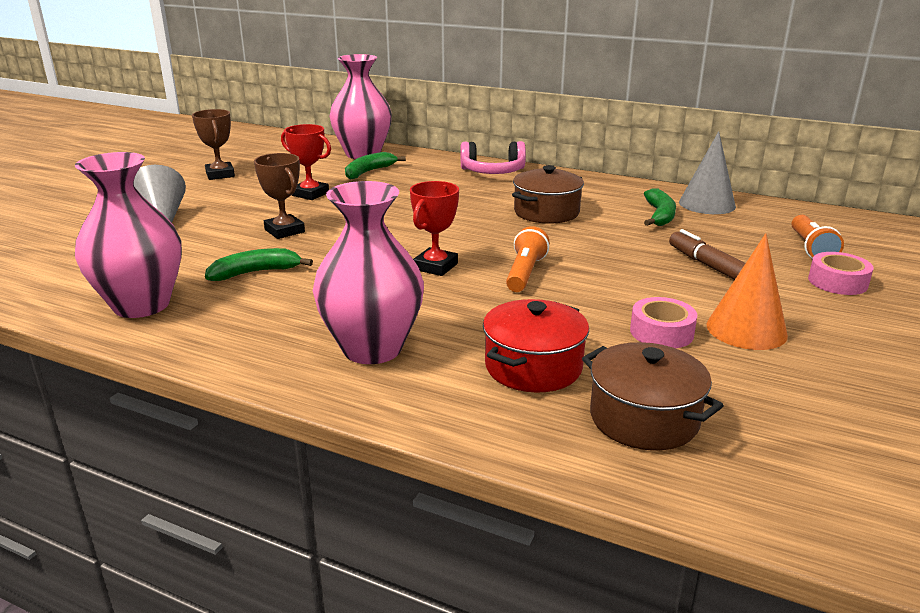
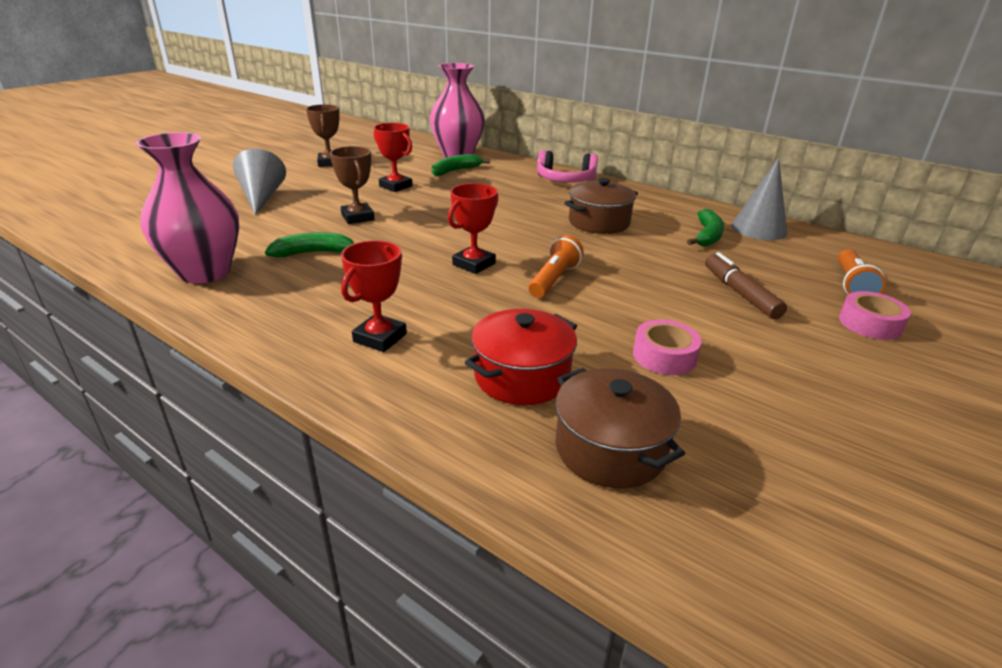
camera: 10 degrees right, 5 degrees up
pink vase [313,181,424,364] -> red trophy [341,240,407,352]
orange cone [707,233,788,350] -> none

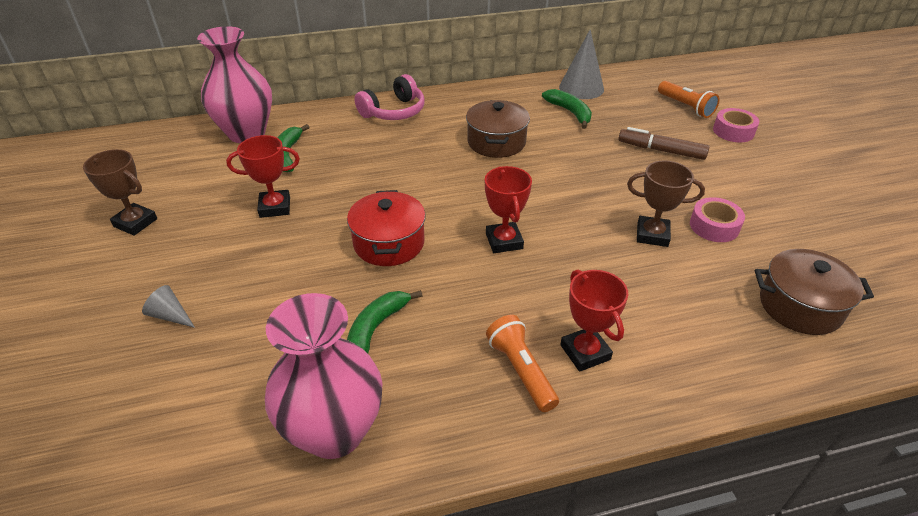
camera: 50 degrees left, 10 degrees up
grey cone [233,149,286,215] -> grey cone [142,285,195,328], size x0.52
brown trophy [330,146,375,224] -> brown trophy moved to [627,160,705,247]
red pot [465,309,577,405] -> red pot moved to [347,190,426,266]
orange flashlight [528,235,584,298] -> orange flashlight moved to [486,315,559,412]

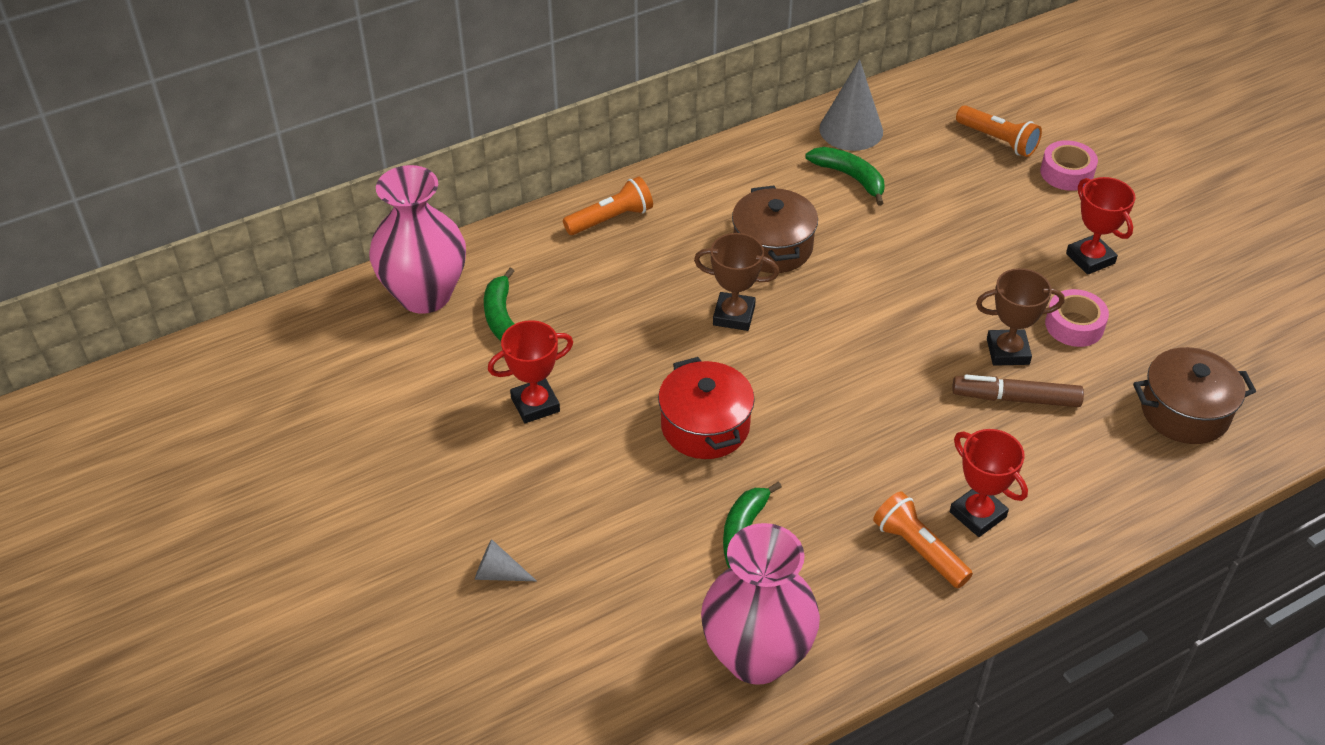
camera: 15 degrees left, 5 degrees up
brown trophy [83,149,157,236] -> brown trophy moved to [694,233,779,331]
pink headphones [354,74,425,120] -> orange flashlight [563,176,653,235]
red trophy [485,166,532,253] -> red trophy moved to [1066,177,1135,275]
brown marker [618,127,709,160] -> brown marker moved to [952,375,1084,407]

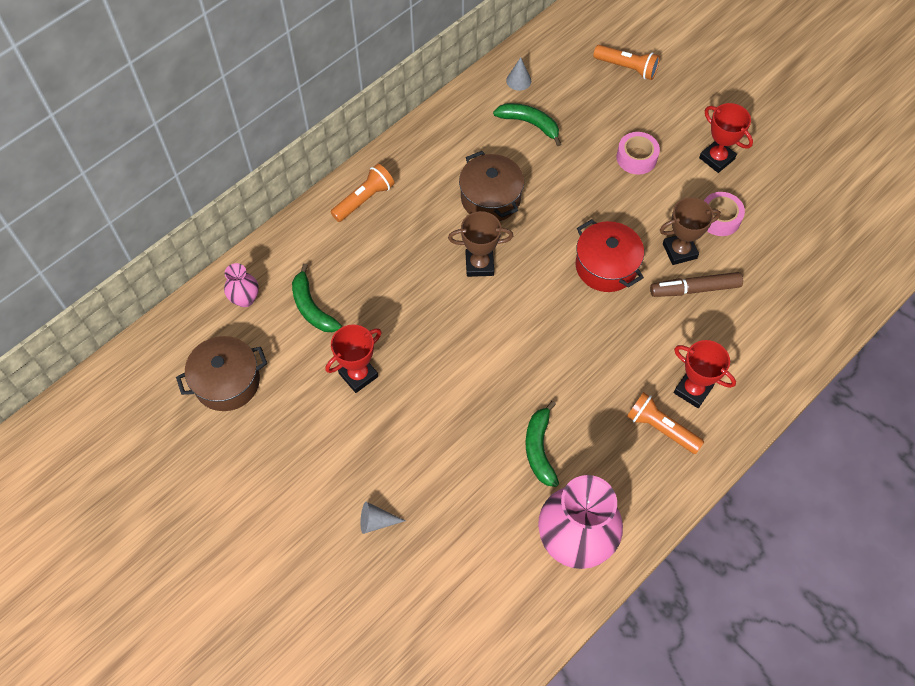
camera: 15 degrees left, 15 degrees up
pink vase [369,165,466,314] -> pink vase [224,263,259,307], size x0.47
red pot [658,357,755,459] -> red pot moved to [576,219,644,292]
grey cone [819,59,883,151] -> grey cone [506,57,531,91], size x0.52
pink tape [1040,140,1098,191] -> pink tape moved to [616,132,660,174]
brown pot [1133,347,1256,444] -> brown pot moved to [176,336,267,411]

